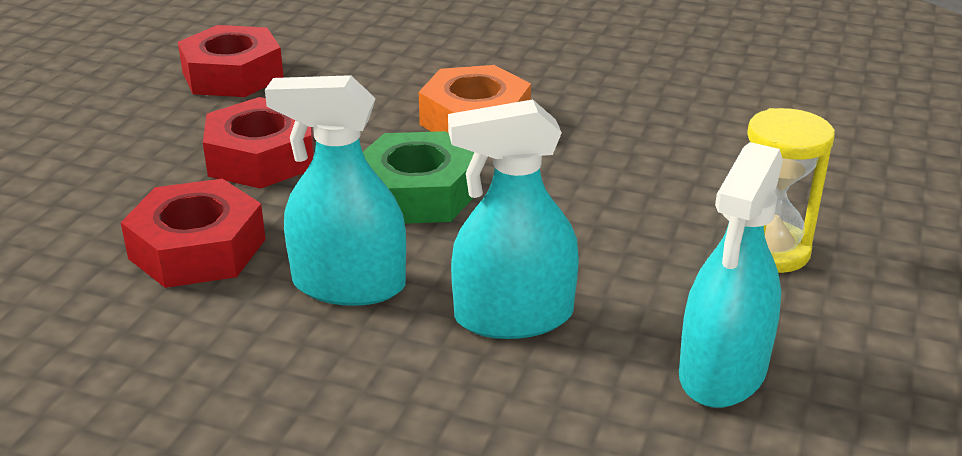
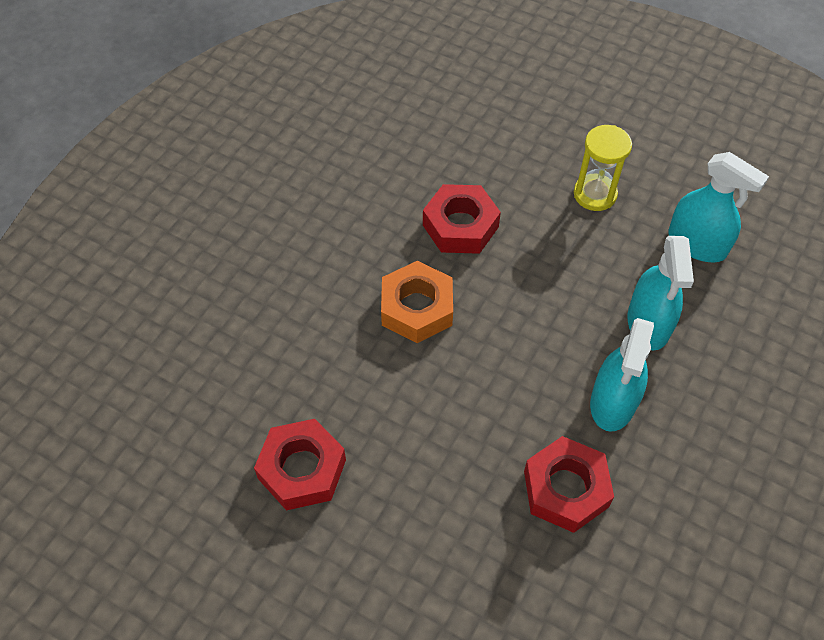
camera: 80 degrees left, 25 degrees up
red nut [203,97,314,189] -> red nut moved to [423,184,501,254]
green nut [363,131,474,224] -> none

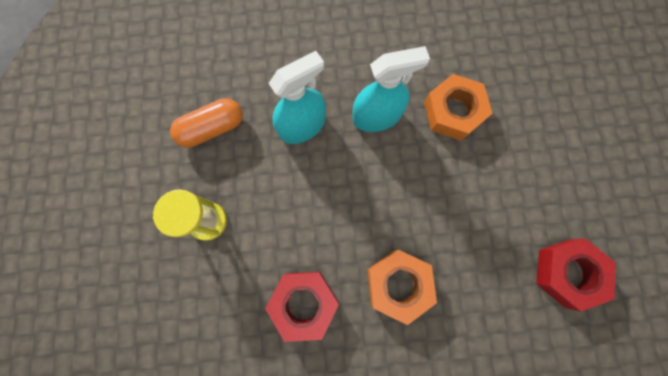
camera: 125 degrees left, 20 degrees up
red nut [524,436,614,533] -> orange nut [424,74,493,141]
turquoise spray bottle [668,152,769,263] -> orange capsule [170,98,243,148]

